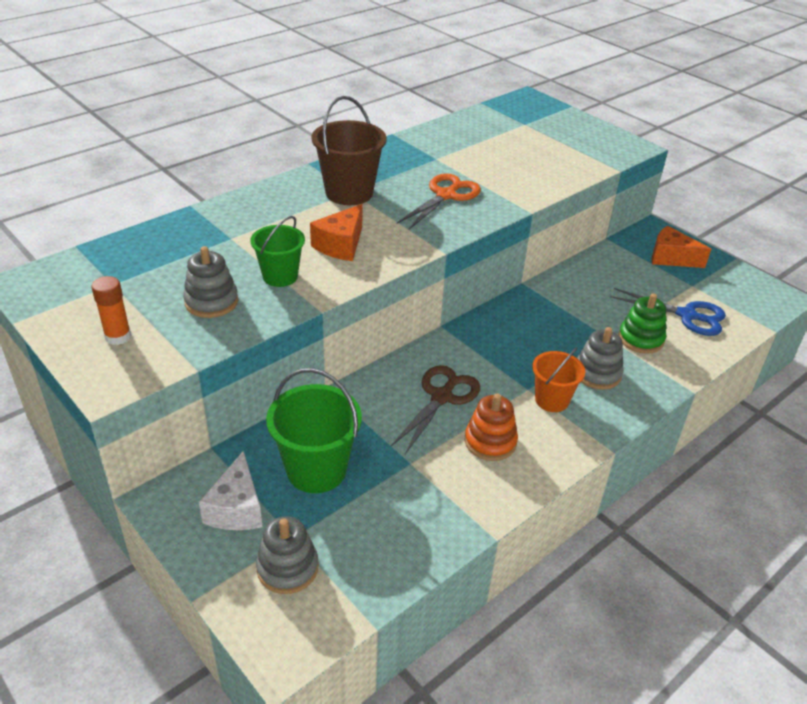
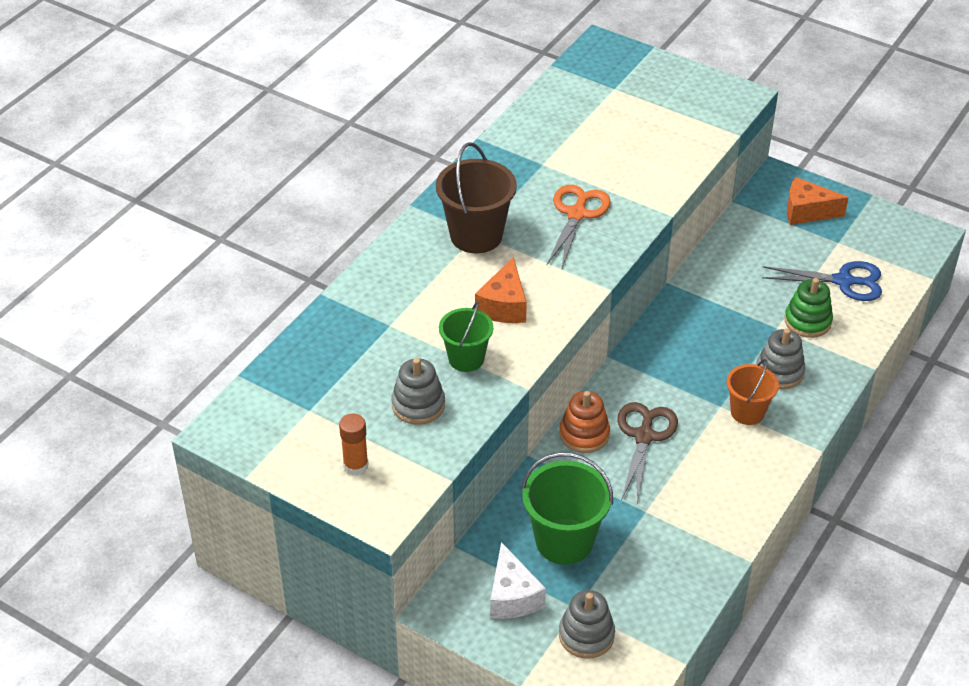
camera: 15 degrees left, 5 degrees up
orange stacking toy [464,394,518,461] -> orange stacking toy moved to [559,391,610,453]

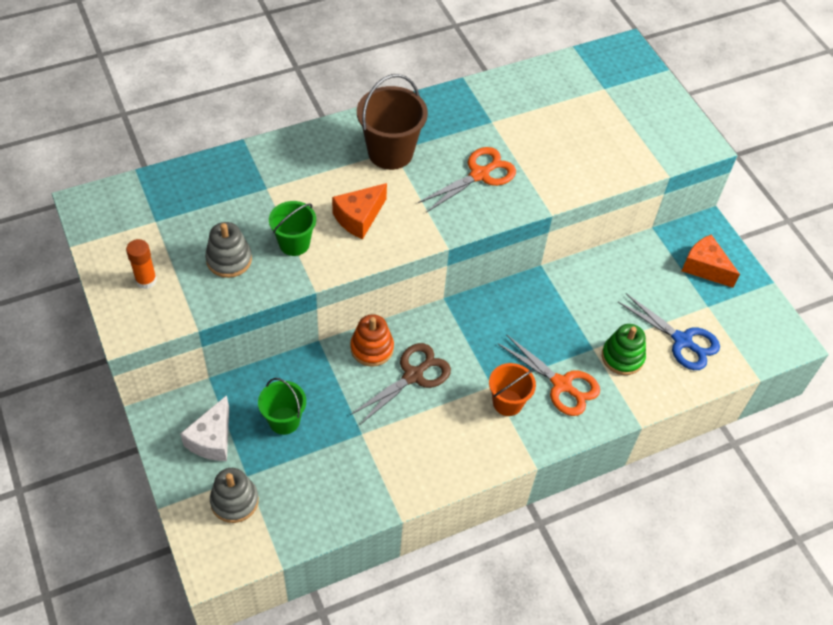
camera: 30 degrees right, 10 degrees up
green bucket [521,452,613,565] -> green bucket [258,378,306,435], size x0.63
grey stacking toy [756,328,805,389] -> orange scissors [498,334,600,416]

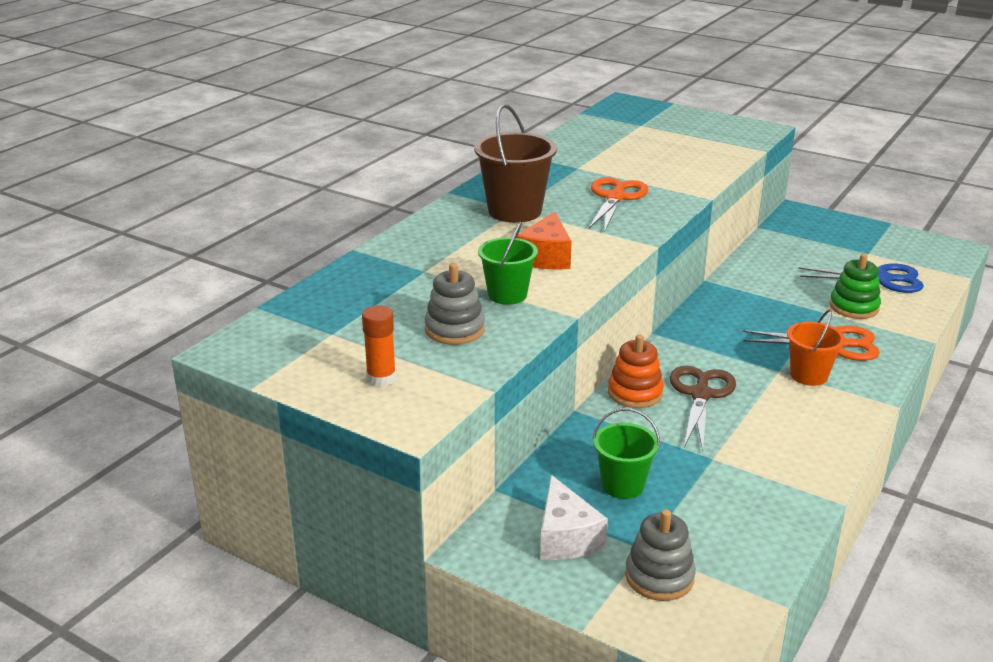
camera: 30 degrees left, 25 degrees down
orange cheese [682,234,740,288] -> none

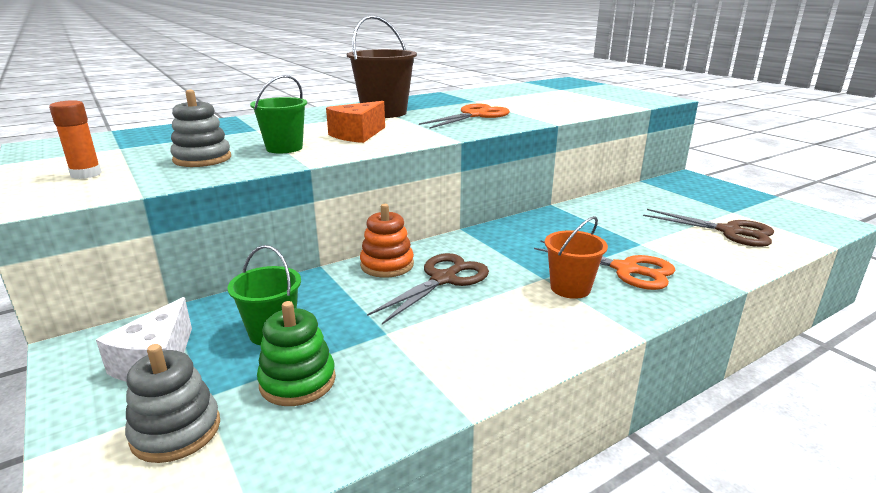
camera: 25 degrees right, 5 degrees down
blue scissors [799,264,924,293] -> brown scissors [643,209,774,247]
green stacking toy [830,254,881,319] -> green stacking toy moved to [257,301,336,406]

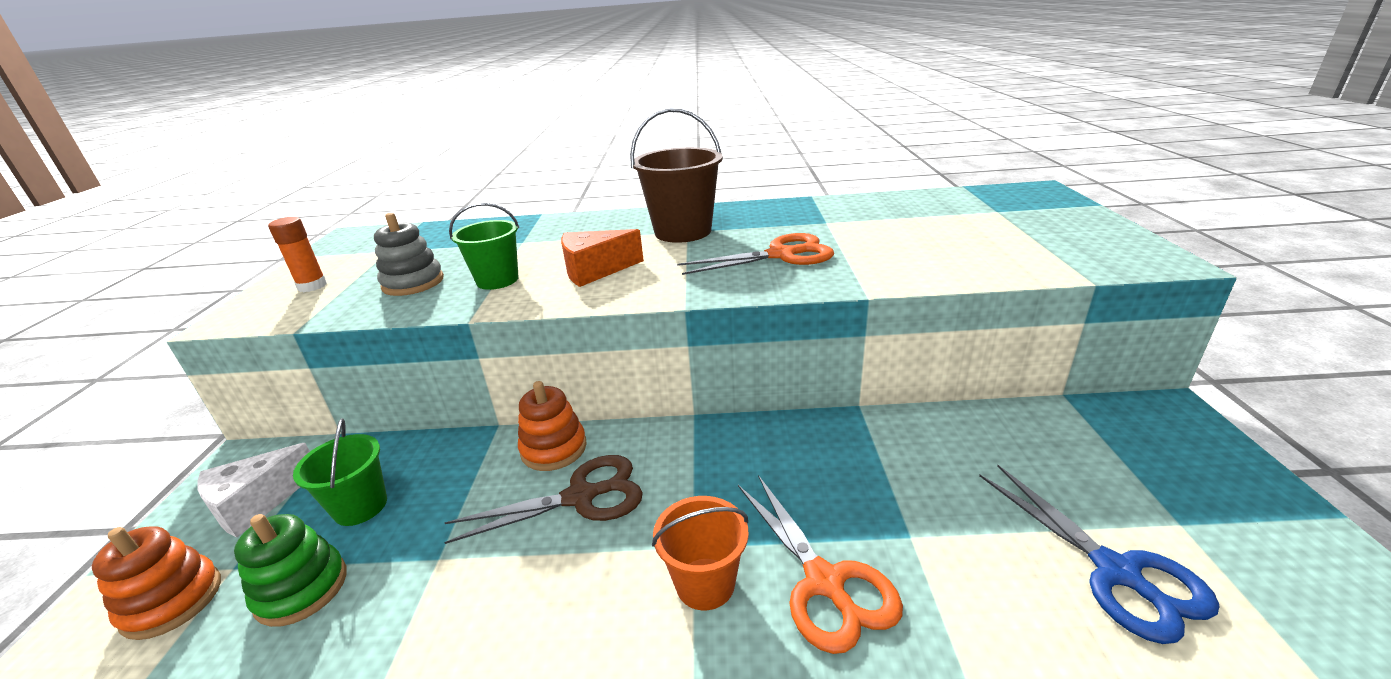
camera: 35 degrees right, 5 degrees up
grey stacking toy [125,344,220,463] -> orange stacking toy [92,526,221,640]
brown scissors [643,209,774,247] -> blue scissors [979,465,1220,644]

